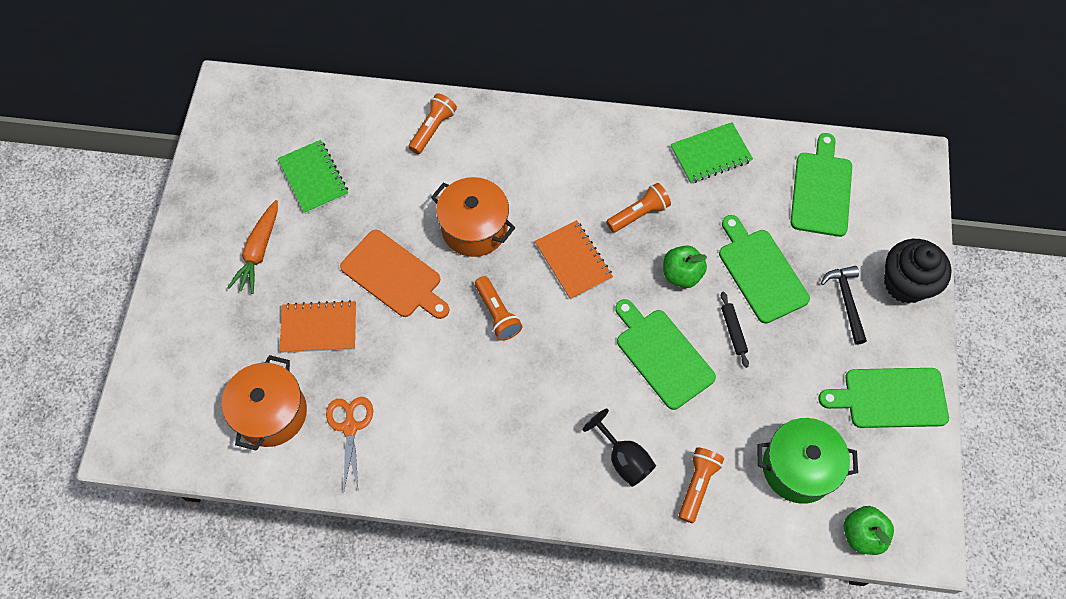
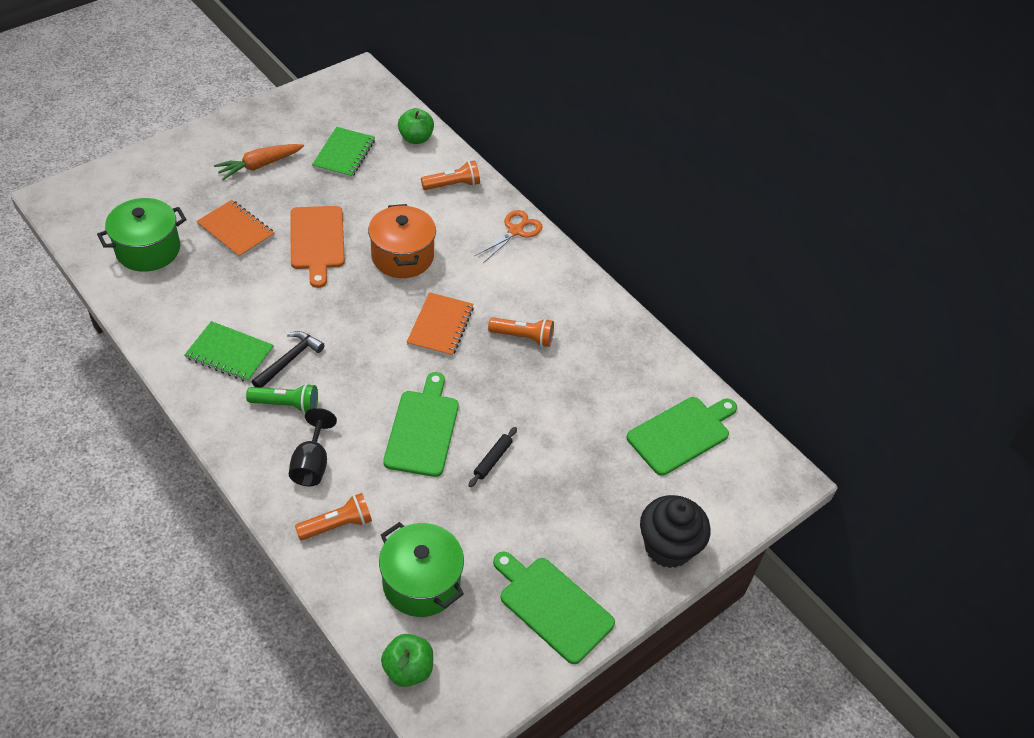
camera: 40 degrees right, 15 degrees down
orange pot [222,355,307,451] -> green pot [97,198,186,272]
orange scissors [326,397,373,490] -> orange scissors moved to [475,210,543,263]
orange flashlight [475,276,523,341] -> none
green apple [663,245,707,288] -> green apple moved to [398,108,434,144]
green notebook [671,122,753,183] -> green notebook moved to [185,321,274,382]
green cutting board [719,215,810,324] -> none
black hammer [821,266,867,345] -> black hammer moved to [252,331,325,388]
none -> green flashlight [246,383,318,414]

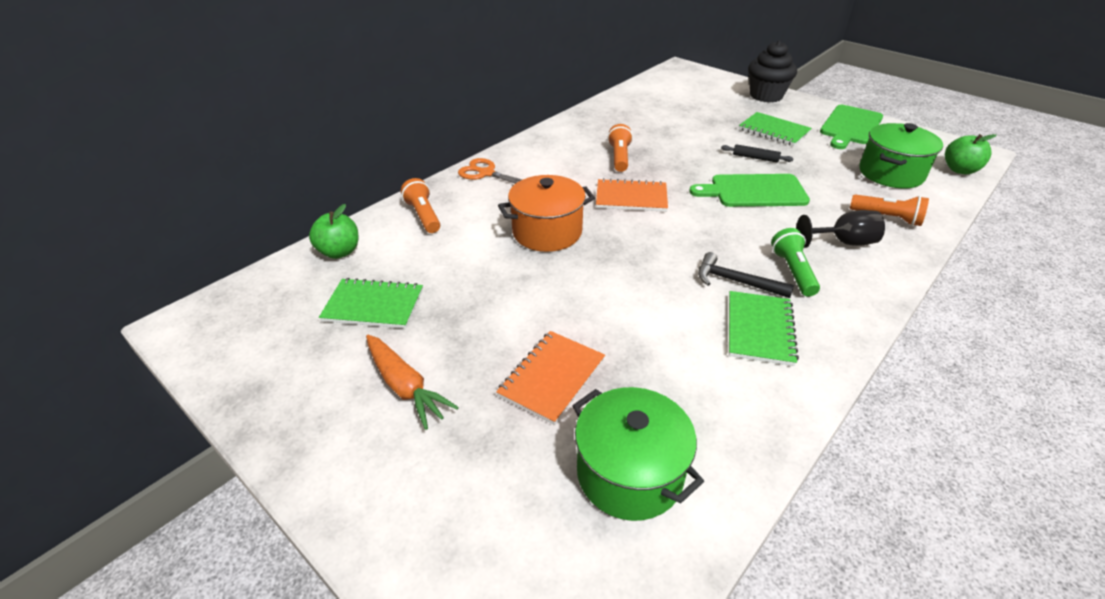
camera: 95 degrees left, 10 degrees down
orange cutting board [291,206,345,288] -> none
orange flashlight [295,493,372,540] -> orange flashlight turned 150 degrees clockwise [850,194,929,226]
green cutting board [627,397,737,476] -> none
none -> green notebook [739,112,812,146]

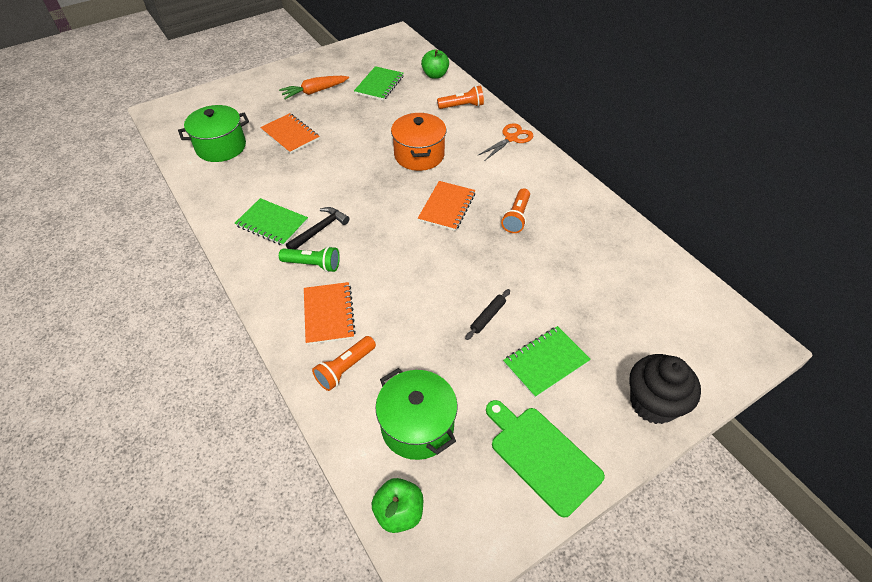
camera: 105 degrees right, 10 degrees up
orange flashlight [607,124,633,172] -> orange flashlight turned 90 degrees clockwise [501,188,530,233]
green cutting board [689,174,810,207] -> none
black goblet [796,210,885,248] -> orange notebook [304,282,356,345]

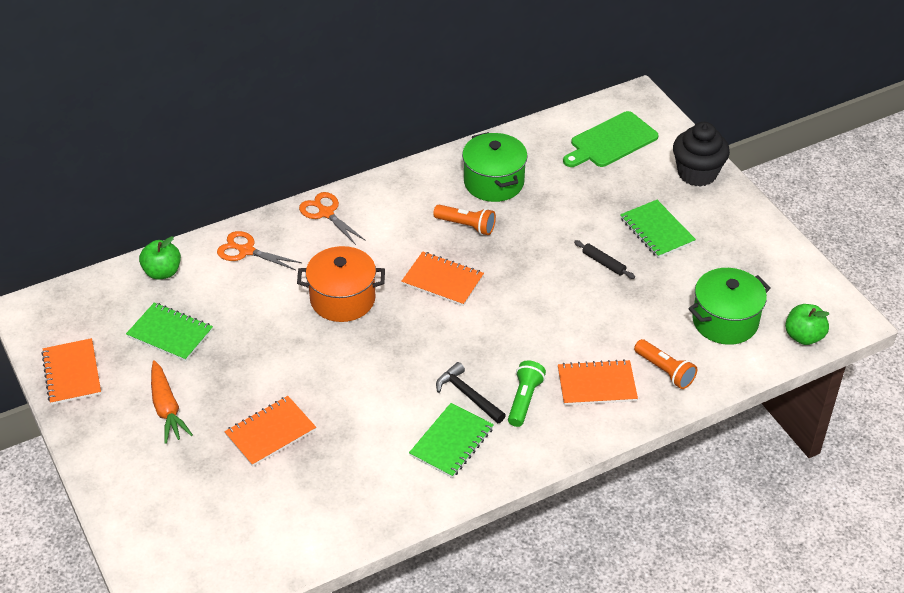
camera: 85 degrees left, 5 degrees down
green pot [178,105,249,162] -> green pot moved to [462,132,527,202]
orange flashlight [437,86,484,109] -> orange scissors [217,231,302,270]
green cutting board [486,400,605,518] -> green cutting board moved to [563,111,658,167]
none -> orange notebook [41,338,101,405]

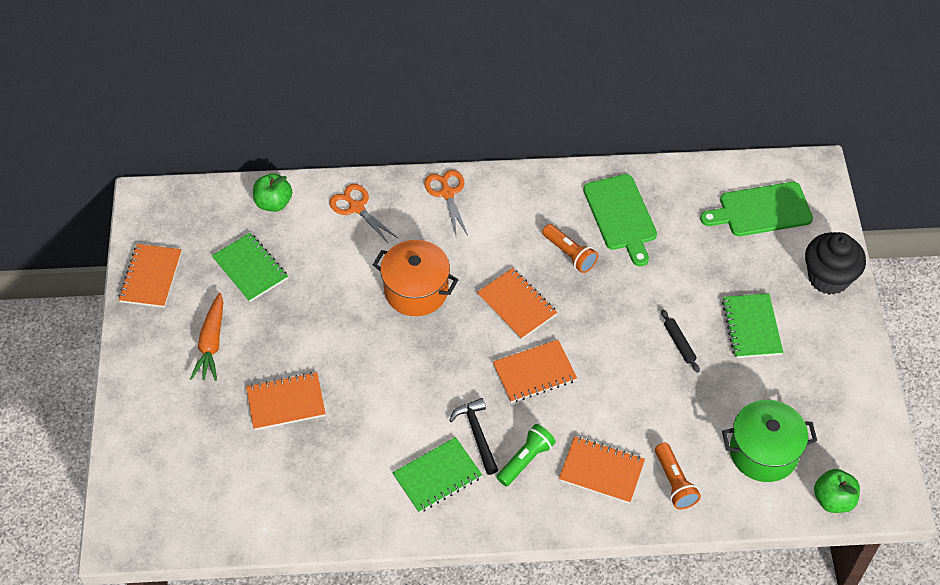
camera: 25 degrees right, 10 degrees up
green pot [462,132,527,202] -> green cutting board [583,174,657,266]
none -> orange notebook [493,340,577,403]

